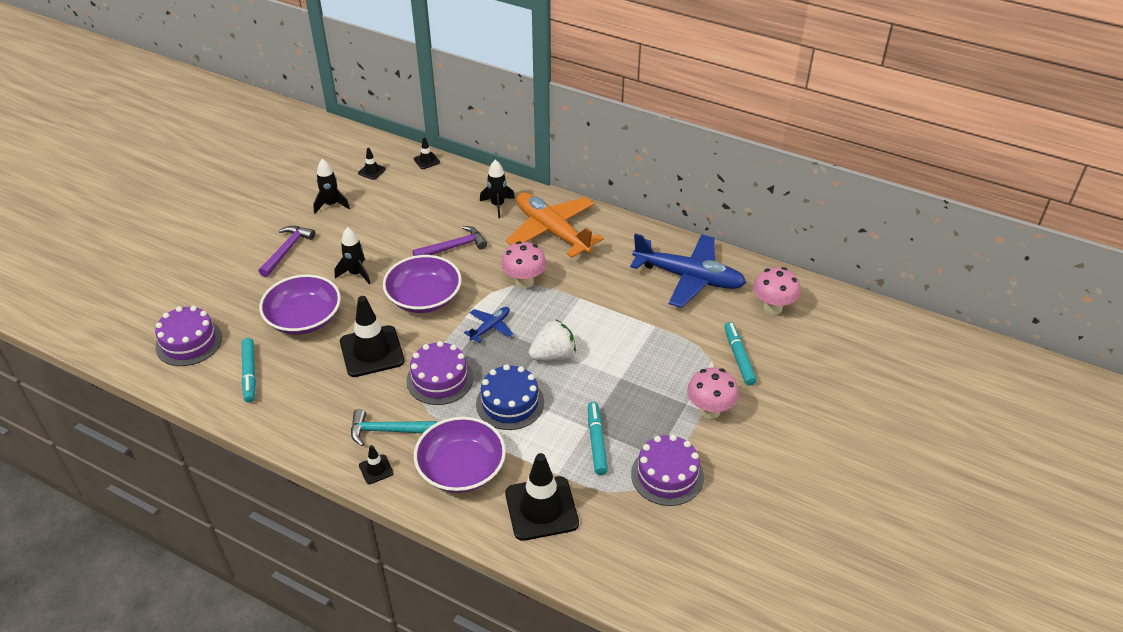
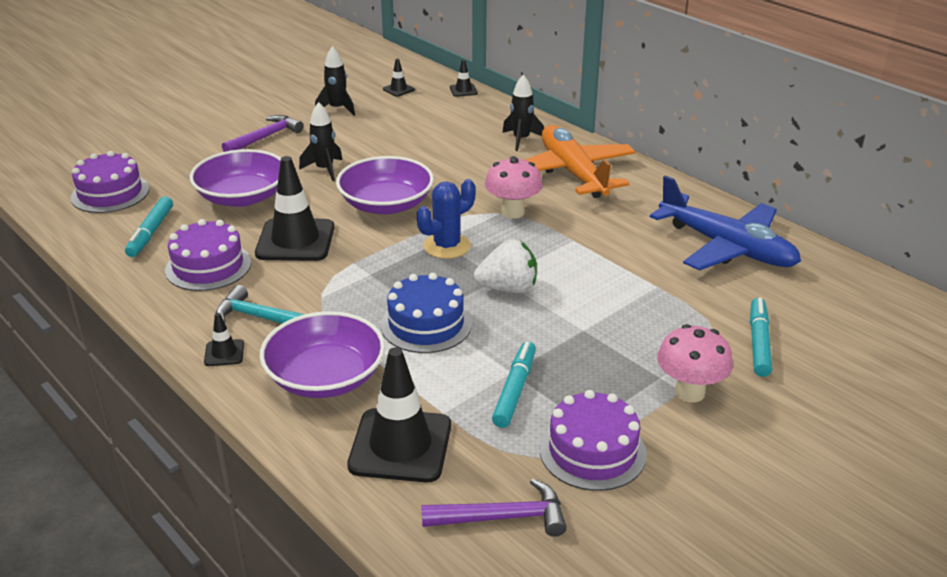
camera: 20 degrees right, 10 degrees down
purple cake [406,341,473,405] -> purple cake moved to [165,219,251,291]
purple hammer [412,226,487,256] -> purple hammer moved to [421,478,567,537]
blue plane [464,307,513,343] -> blue cactus [417,179,475,259]
pink mushroom [753,267,800,315] -> none

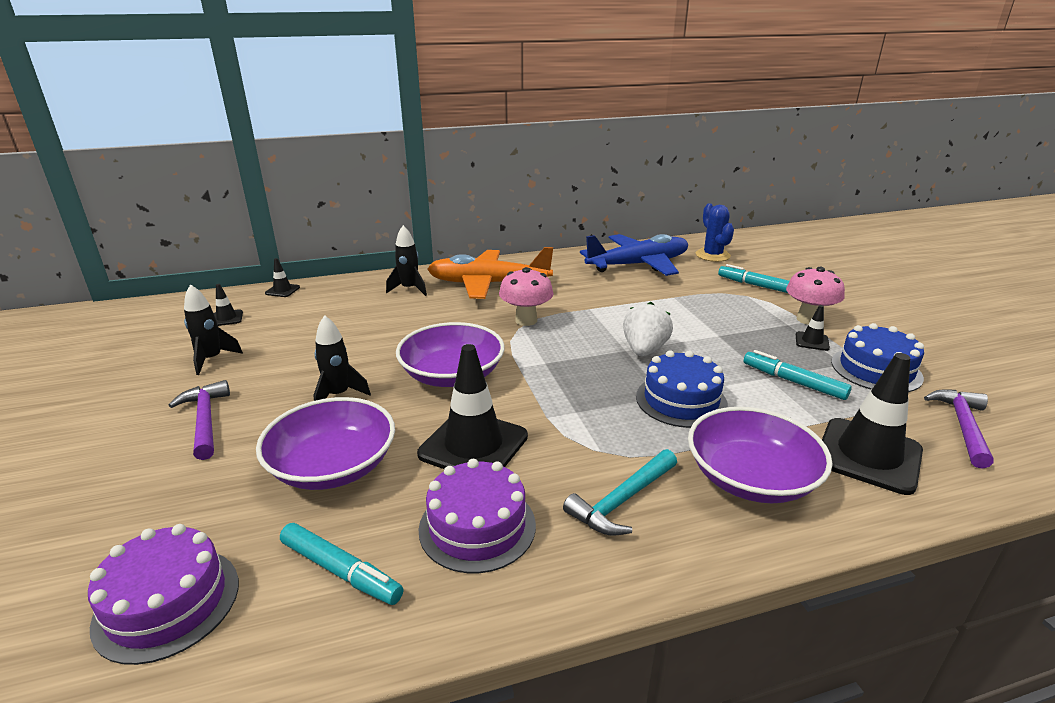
camera: 65 degrees left, 5 degrees down
black traffic cone [204,313,244,366] -> black traffic cone moved to [796,305,830,351]
blue cactus [417,179,475,259] -> blue cactus moved to [696,203,734,262]
purple cake [540,390,647,491] -> blue cake [831,323,924,392]

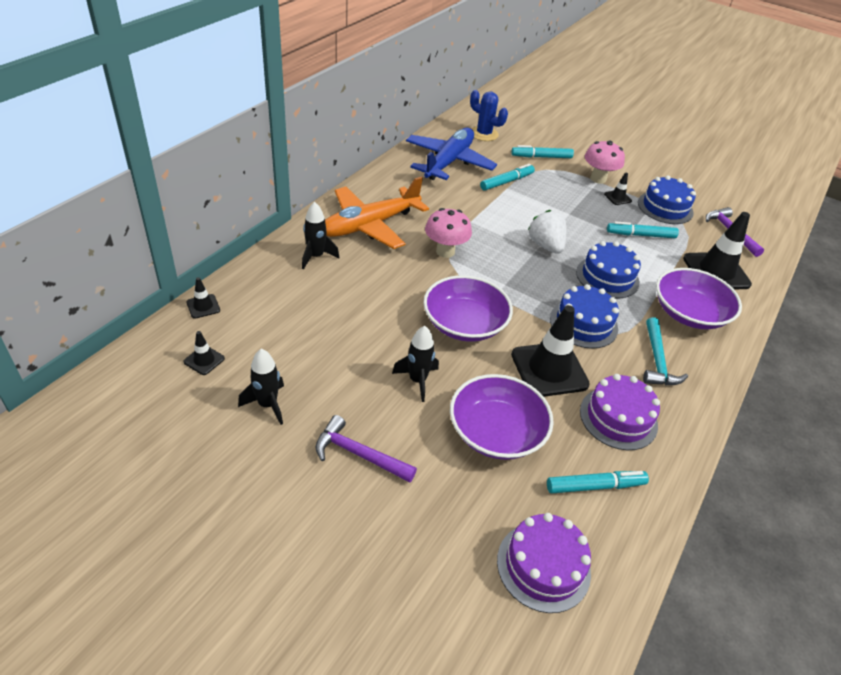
camera: 45 degrees left, 15 degrees up
none -> turquoise marker [480,164,535,191]
none -> blue cake [550,284,619,349]

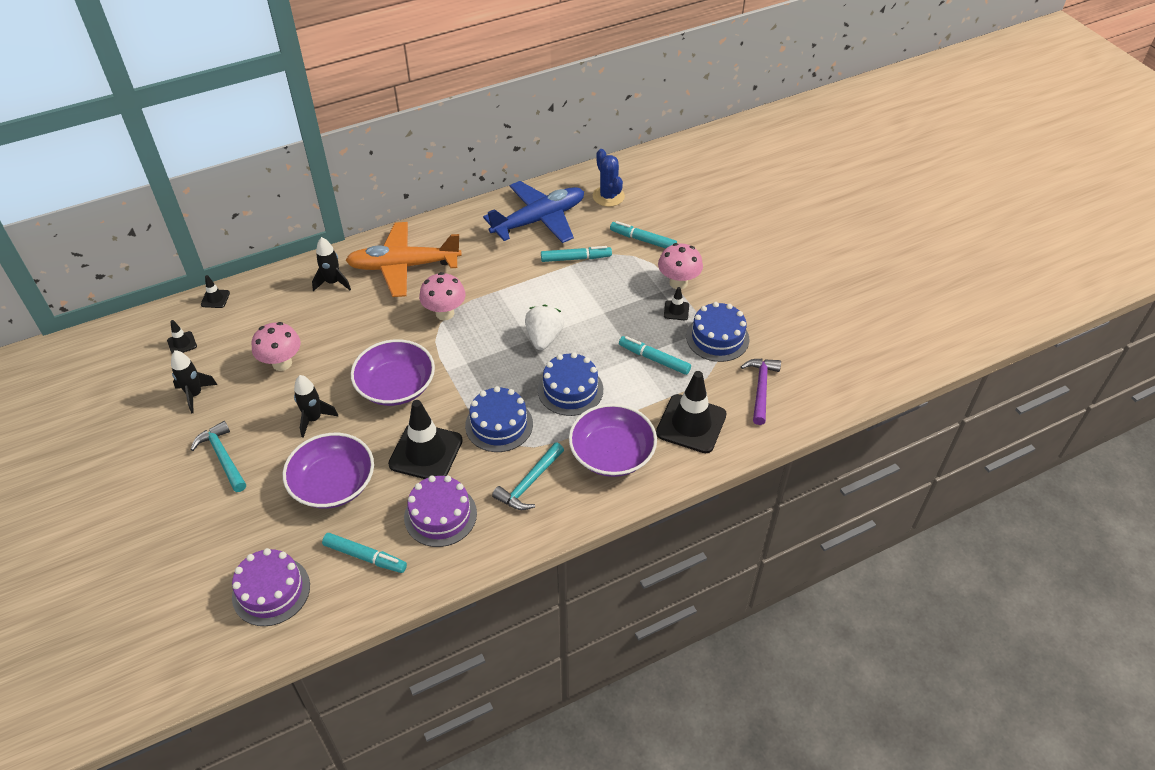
camera: 35 degrees right, 5 degrees up
purple hammer [316,415,417,483] -> turquoise hammer [190,421,246,492]
none -> pink mushroom [251,322,301,371]

